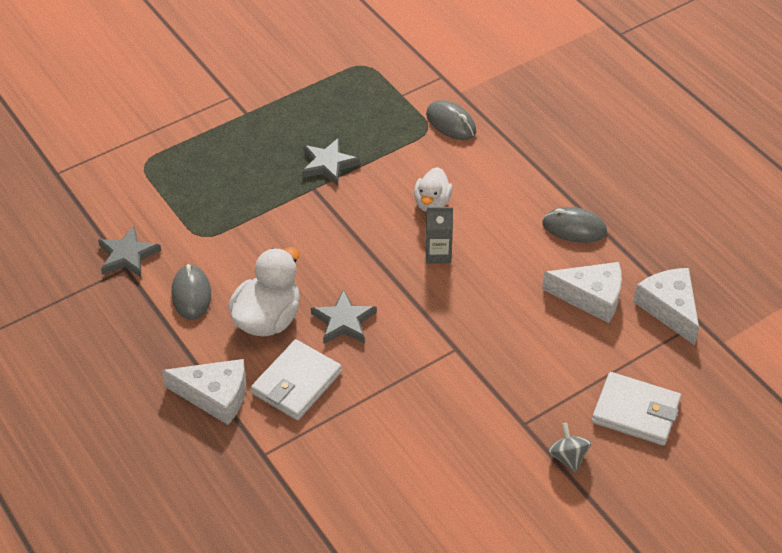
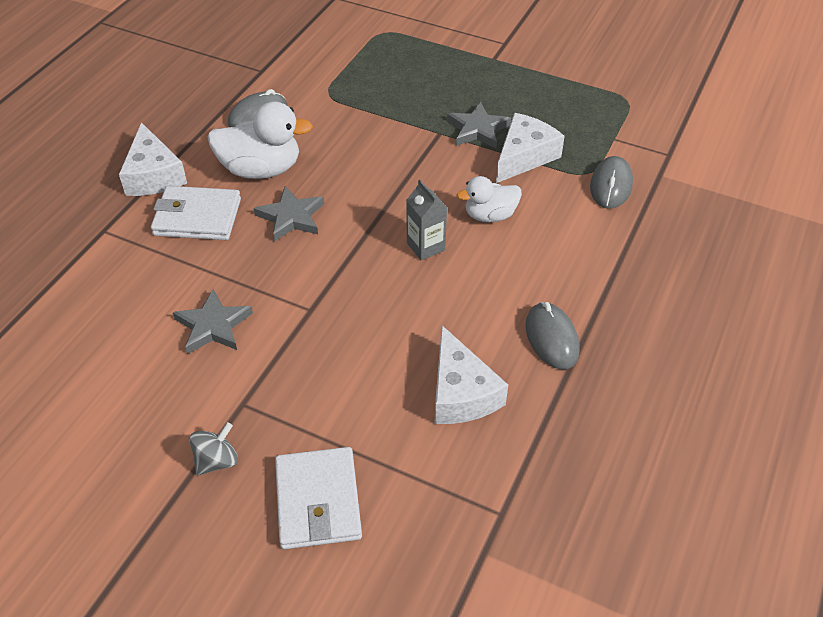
camera: 60 degrees right, 0 degrees up
grey star [98,226,161,277] -> grey star moved to [173,289,253,354]
white cheese [633,268,699,345] -> white cheese moved to [496,113,565,183]

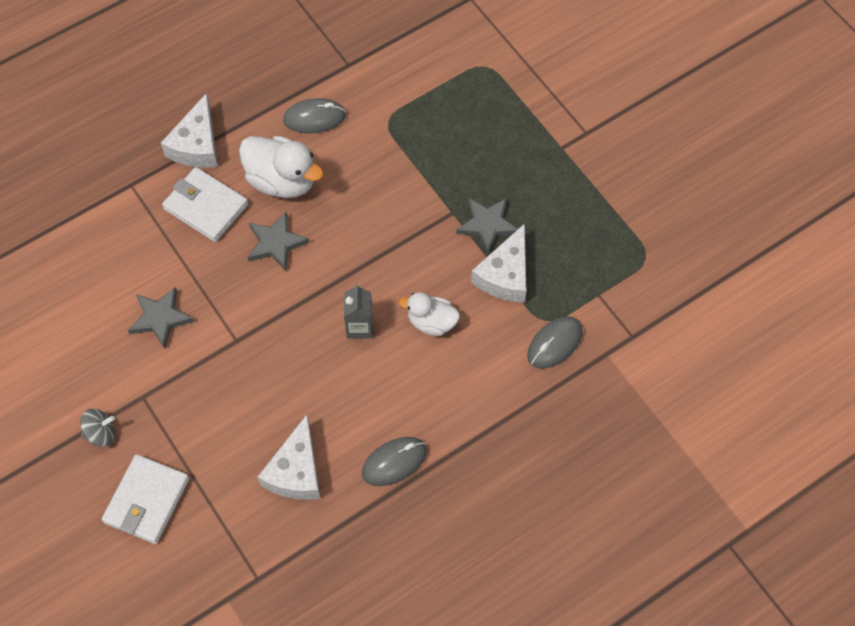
camera: 30 degrees right, 15 degrees up
white cheese [496,113,565,183] -> white cheese turned 135 degrees clockwise [471,223,526,303]
grey mouse [525,302,580,370] -> grey mouse turned 45 degrees clockwise [362,437,427,486]

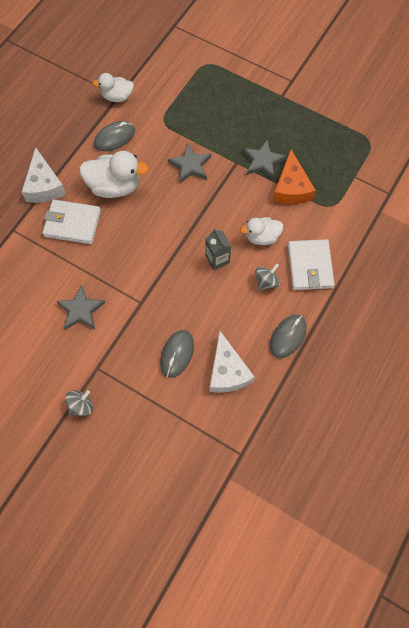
camera: 25 degrees left, 5 degrees up
white wallet [102,454,189,544] -> white wallet moved to [288,239,335,290]
grey star [248,212,309,271] -> grey star moved to [168,143,211,183]
white cheese [471,223,526,303] -> orange cheese [273,150,316,204]
grey mouse [527,316,583,369] -> grey mouse moved to [160,330,194,378]
none -> white duck [92,73,134,102]
none -> grey spinning top [256,263,280,291]

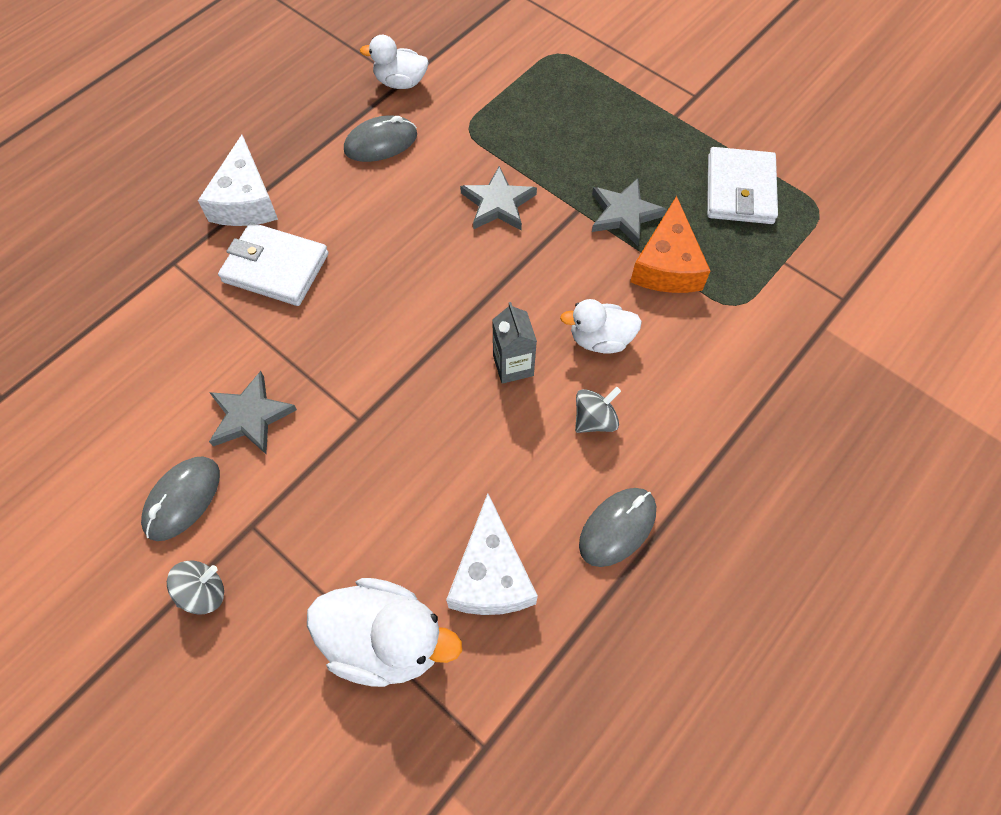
camera: 10 degrees right, 5 degrees down
white duck [79,151,149,198] -> white duck moved to [307,578,462,687]
grey mouse [160,330,194,378] -> grey mouse moved to [141,456,220,541]
white wallet [288,239,335,290] -> white wallet moved to [707,147,778,224]

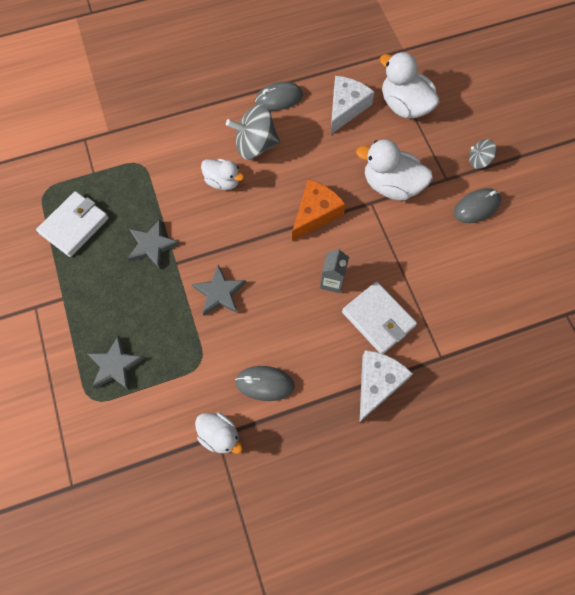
camera: 150 degrees left, 5 degrees up
grey star [209,371,297,454] -> grey star moved to [87,335,145,391]
grey carton [492,302,537,384] -> grey carton moved to [320,248,349,293]
grey spinning top [575,387,621,433] -> grey spinning top [226,105,280,160], size x1.82
orange cheese [630,196,710,293] -> orange cheese moved to [292,179,346,241]
none -> white duck [356,139,433,201]

